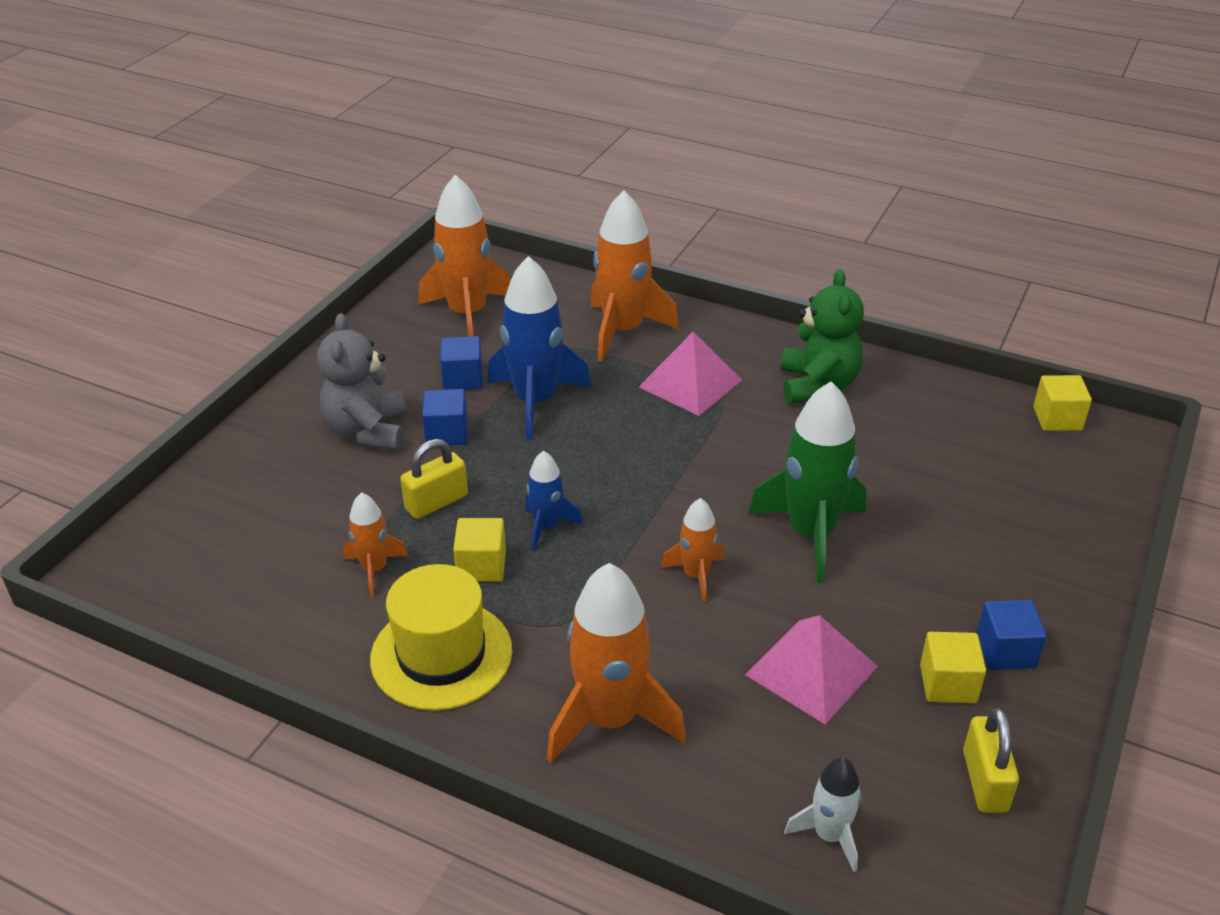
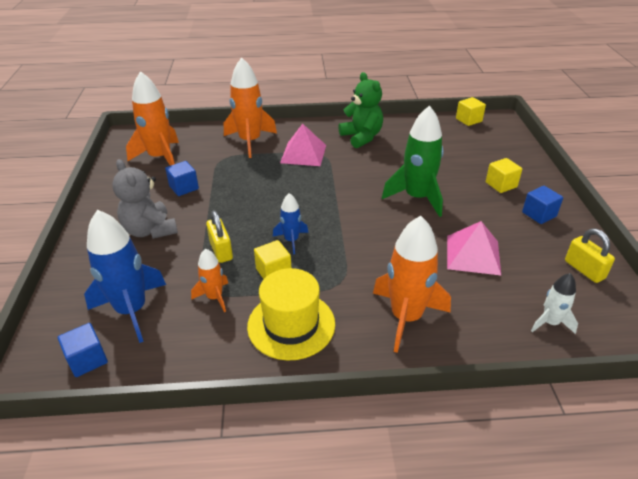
camera: 30 degrees left, 0 degrees up
yellow padlock [400,439,468,519] -> yellow padlock turned 45 degrees counterclockwise [206,210,233,263]
blue cube [422,389,468,445] -> blue cube moved to [58,323,108,377]
blue rocket [488,256,591,440] -> blue rocket moved to [84,210,166,343]
orange rocket [661,498,724,602] -> none
yellow cube [920,632,986,703] -> yellow cube moved to [486,158,522,193]

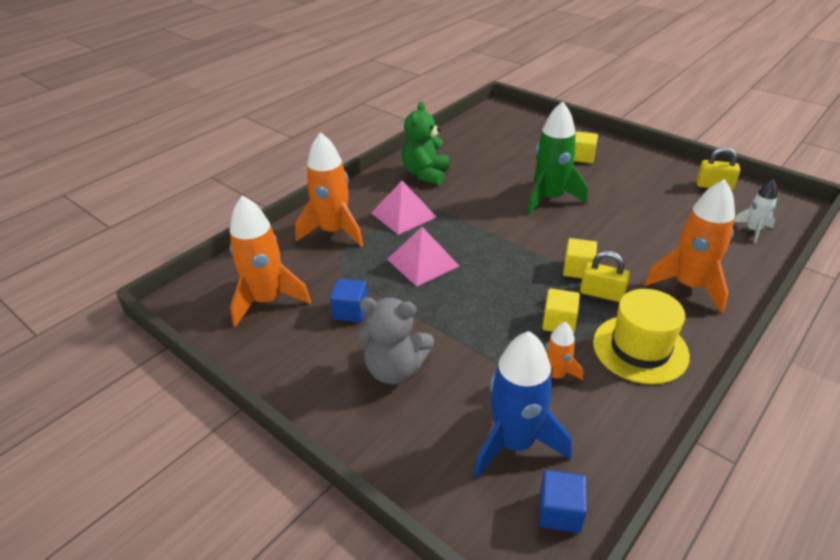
camera: 45 degrees left, 0 degrees up
yellow padlock [206,210,233,263] -> yellow padlock moved to [580,251,630,302]
blue rocket [273,193,308,254] -> none
green teddy bear [338,72,383,148] -> green teddy bear turned 90 degrees counterclockwise [402,102,449,185]
pink pyramid [447,221,501,275] -> pink pyramid moved to [387,227,459,287]
yellow cube [456,97,486,126] -> yellow cube moved to [563,238,597,278]
blue cube [522,186,563,224] -> none

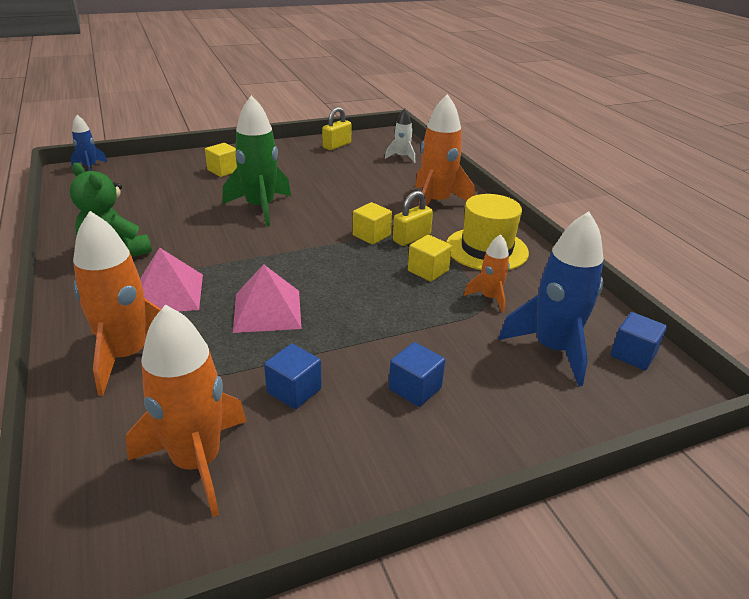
camera: 65 degrees left, 5 degrees down
grey teddy bear [358,297,434,384] -> blue cube [389,342,445,407]
none -> blue rocket [71,115,107,171]

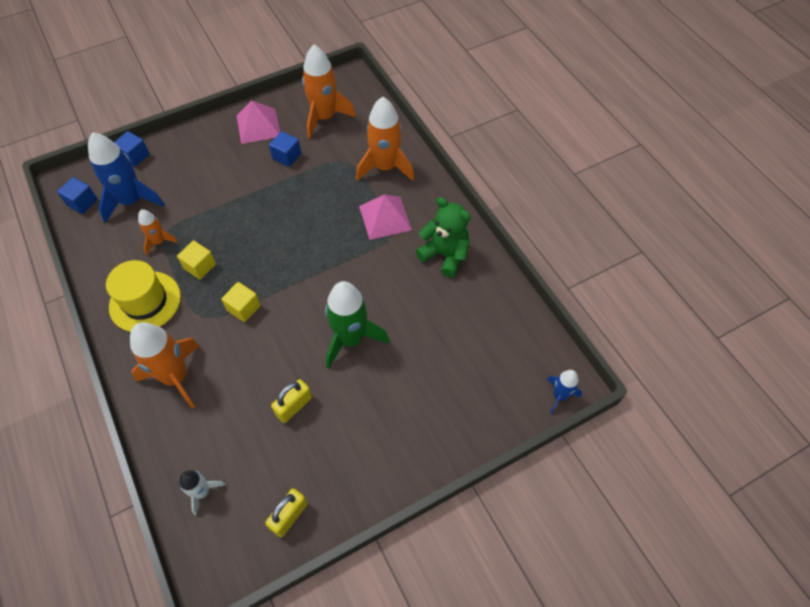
camera: 175 degrees right, 25 degrees up
yellow cube [205,143,237,177] -> none
pink pyramid [233,264,301,333] -> pink pyramid moved to [237,101,280,144]
blue cube [389,342,445,407] -> blue cube moved to [114,131,150,167]
yellow padlock [393,191,433,246] -> yellow padlock moved to [271,379,312,423]

